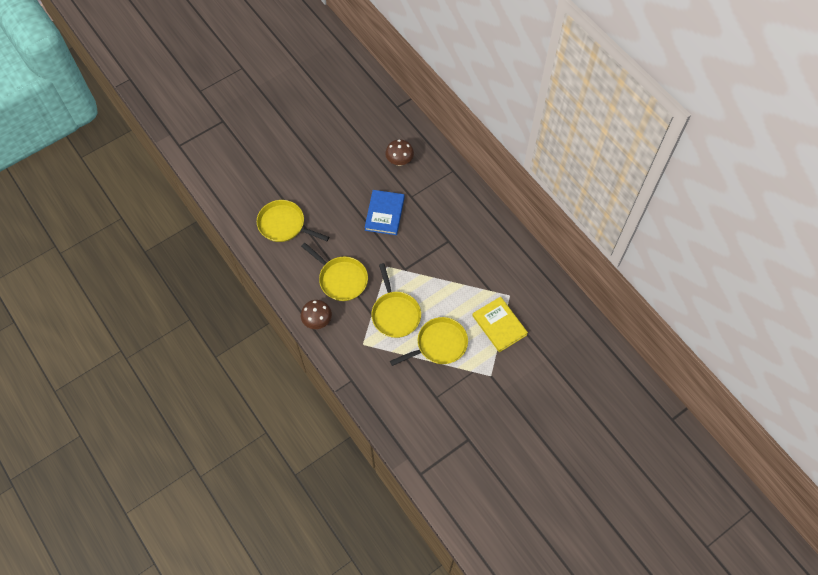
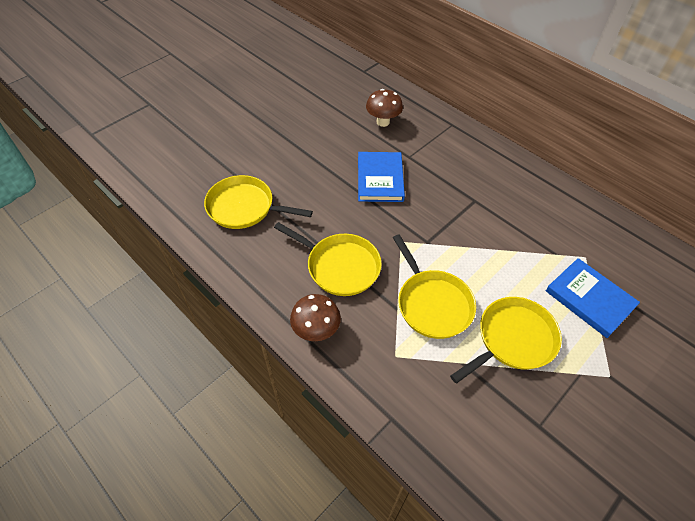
camera: 10 degrees left, 10 degrees down
yellow book [472,296,528,352] -> blue book [546,258,640,338]

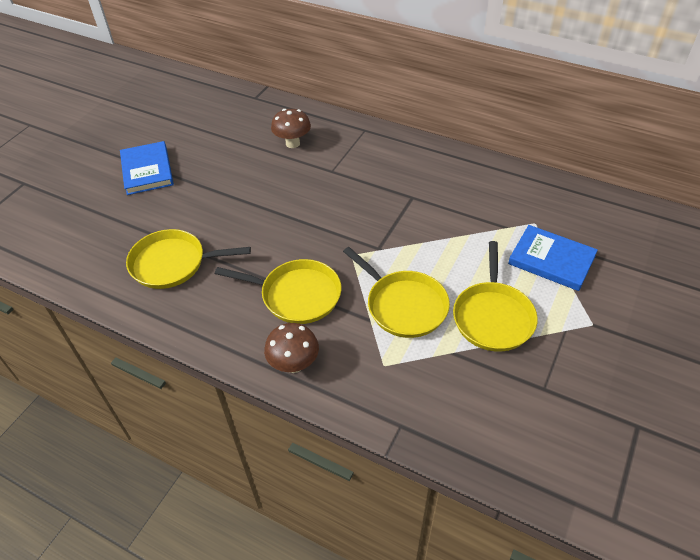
camera: 15 degrees left, 5 degrees down
blue book [358,152,405,202] -> blue book moved to [120,141,174,195]
yellow pan [450,297,562,383] -> yellow pan turned 150 degrees clockwise [453,241,538,352]

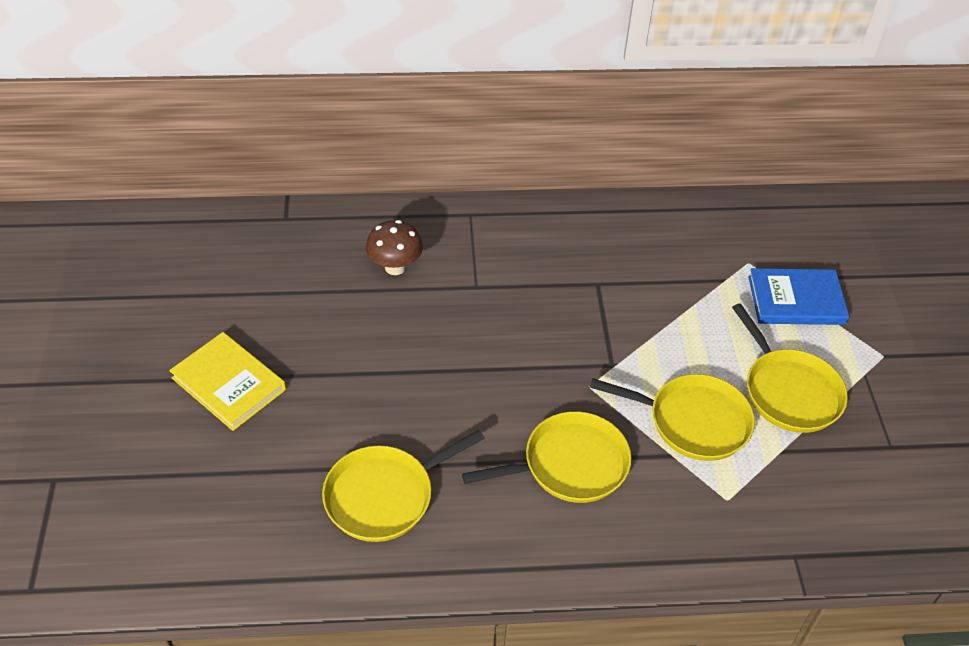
camera: 35 degrees left, 0 degrees up
blue book [120,141,174,195] -> yellow book [169,332,286,431]
brown mushroom [264,323,319,373] -> none

